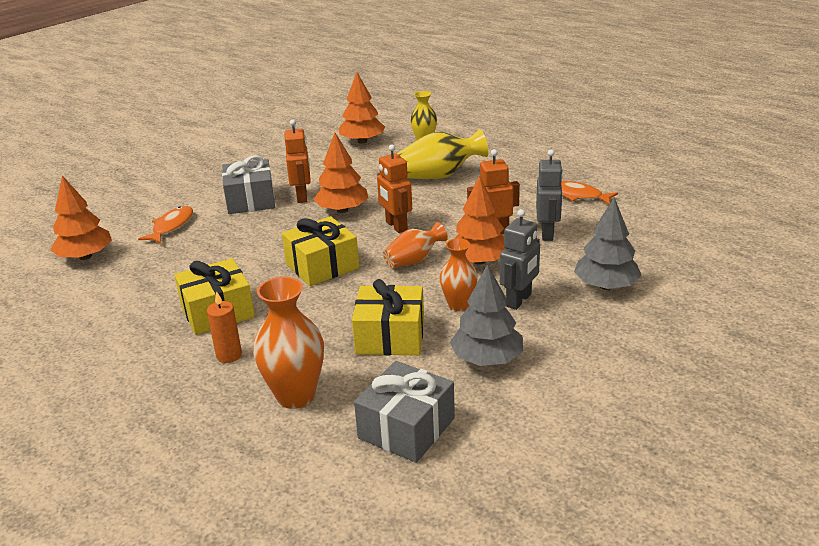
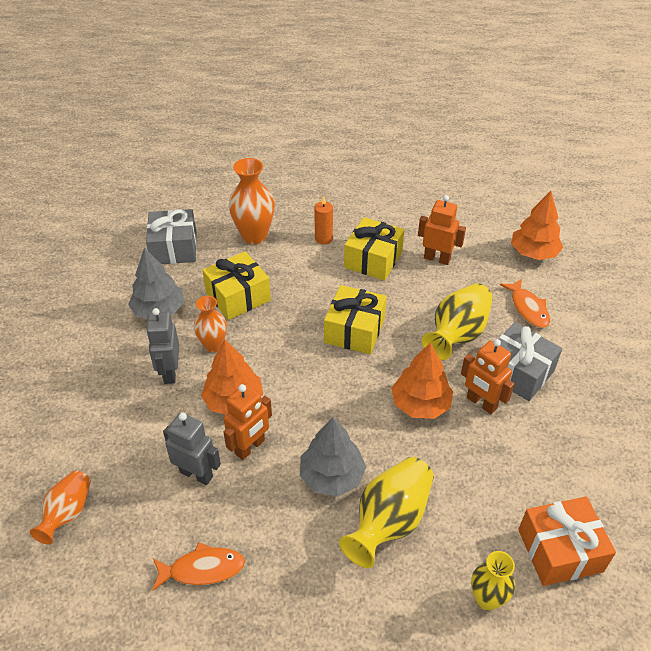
camera: 140 degrees right, 15 degrees up
orange tree [338,72,385,144] -> orange gift [518,497,616,586]
orange robot [377,144,412,233] -> orange robot moved to [418,195,466,265]
orange vase [383,222,448,268] -> orange vase moved to [30,470,91,545]
grey robot [536,149,563,241] -> grey robot turned 150 degrees clockwise [163,413,221,485]
grey tree [574,197,642,290] -> grey tree moved to [300,417,366,496]
none -> yellow vase [422,283,493,360]

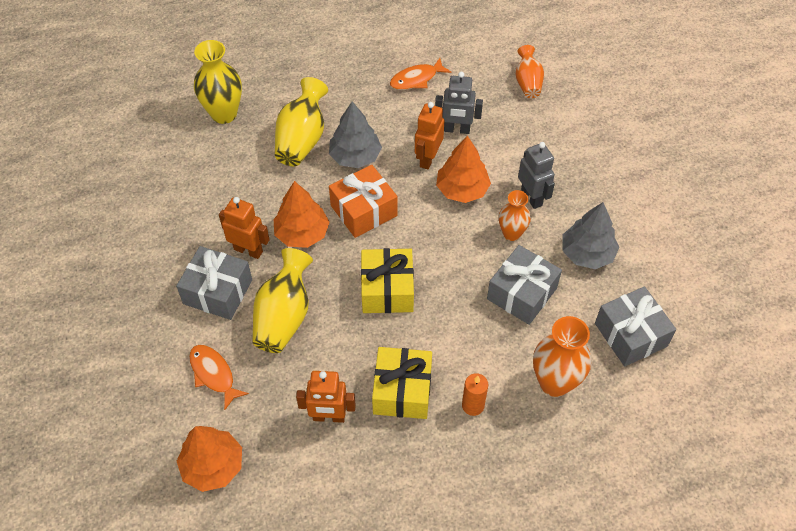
camera: 160 degrees right, 10 degrees up
yellow gift [202,251,271,320] -> grey gift [487,245,562,325]
yellow vase [471,551,515,611] -> yellow vase [194,40,242,124], size x1.60
orange gift [518,497,616,586] -> orange gift moved to [329,165,398,238]

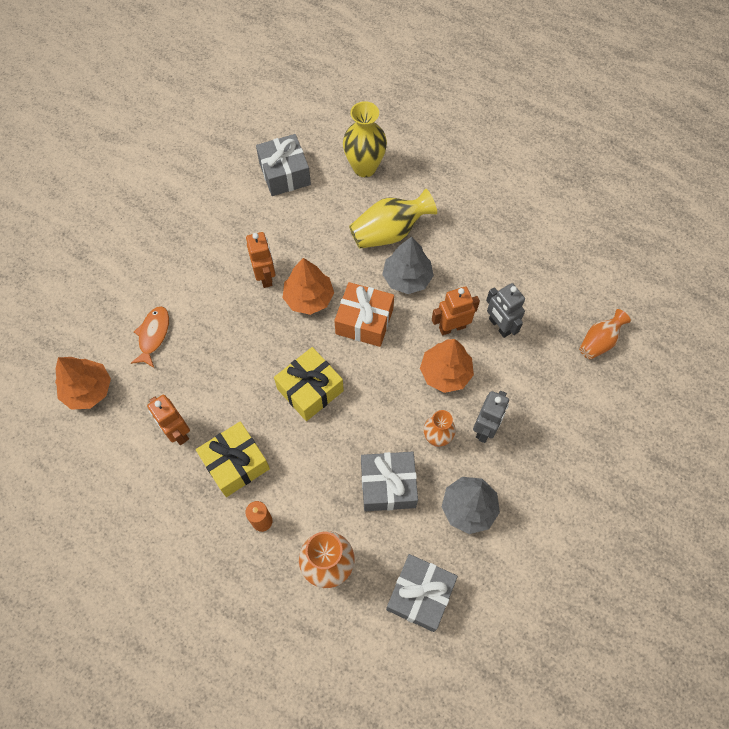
camera: 50 degrees right, 10 degrees up
grey gift [176,246,252,320] -> grey gift moved to [256,134,311,196]
yellow vase [252,248,313,353] -> none
orange fish [390,58,451,90] -> none

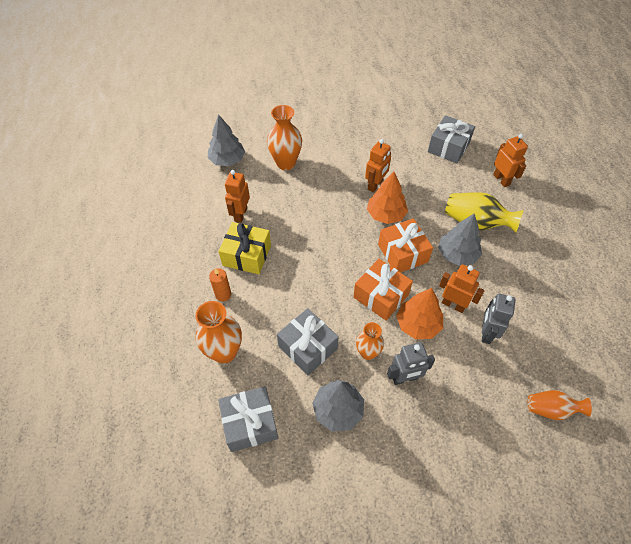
camera: 50 degrees right, 10 degrees down
orange tree [55,357,111,410] -> grey tree [208,114,245,166]
orange fish [131,306,169,368] -> orange vase [267,105,302,170]
yellow gift [274,347,344,421] -> none
yellow vase [343,101,387,177] -> orange robot [493,134,528,187]
none -> orange gift [353,259,413,321]

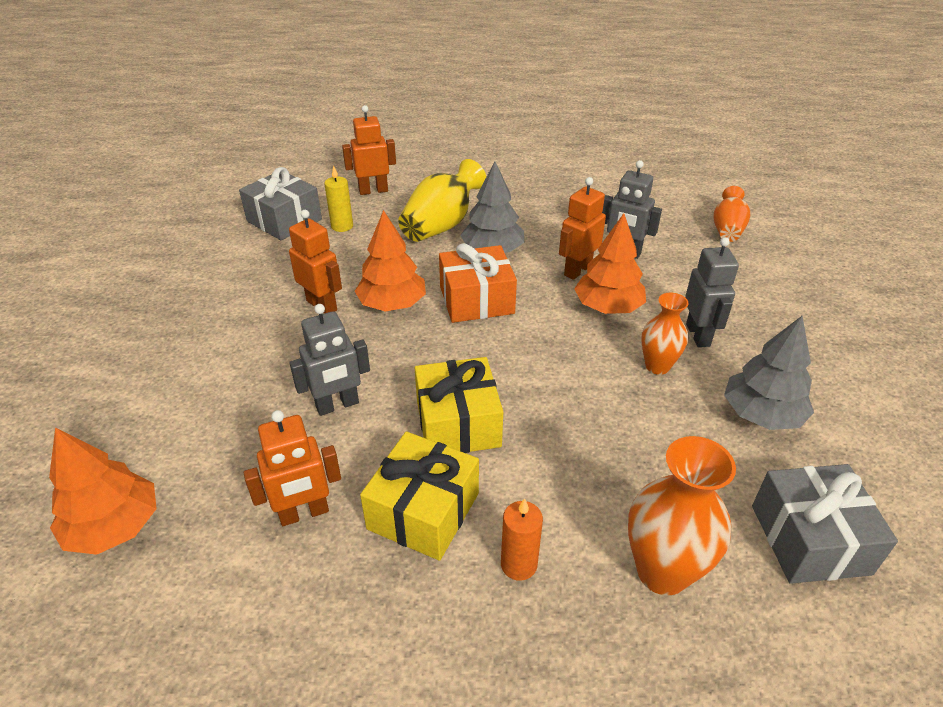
camera: 80 degrees left, 15 degrees down
grey tree [208,114,245,166] -> orange tree [49,427,157,555]
orange robot [225,170,250,223] -> orange robot turned 45 degrees counterclockwise [244,410,341,526]
orange vase [267,105,302,170] -> none
grey gift [277,308,339,375] -> none
orange gift [353,259,413,321] -> none
none -> grey robot [289,304,370,416]
none -> yellow candle [324,166,353,232]
none -> yellow gift [415,357,503,453]

